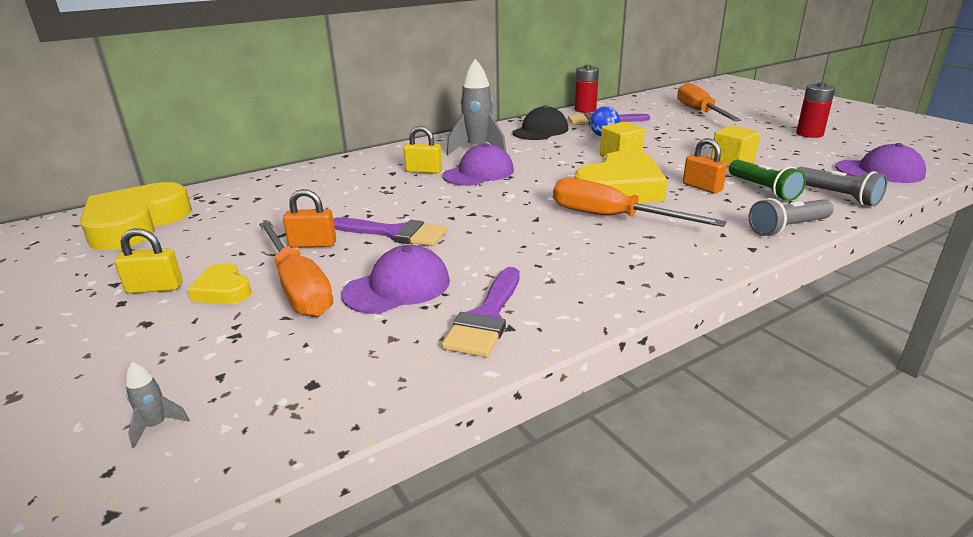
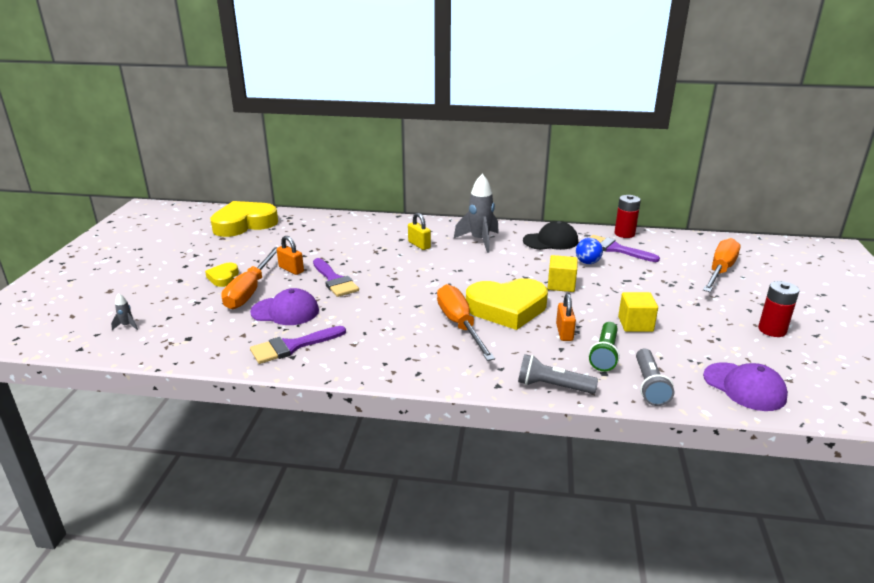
camera: 40 degrees right, 0 degrees up
yellow padlock [114,228,183,294] -> none
purple cap [443,143,514,186] -> none

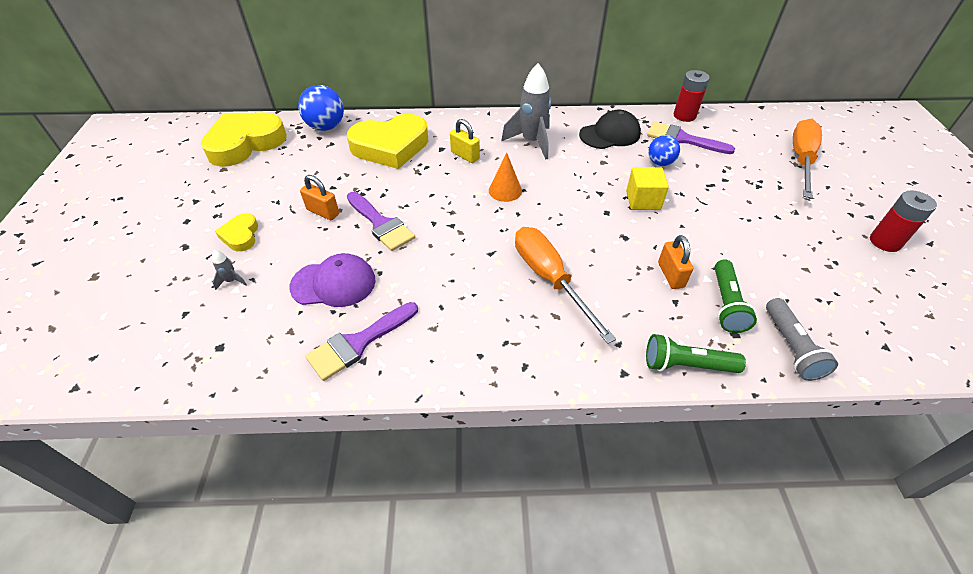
camera: 10 degrees left, 20 degrees up
grey rocket [111,293,138,330] -> grey rocket moved to [212,250,247,290]
orange screwdriver [221,247,278,309] -> none
yellow heart [466,278,548,330] -> yellow heart moved to [347,114,428,169]
grey flashlight [518,354,598,394] -> green flashlight [646,334,746,373]
yellow cube [618,292,658,332] -> none
purple cap [703,363,788,411] -> none
none -> blue ball [298,85,344,131]
none -> orange cone [489,153,522,202]

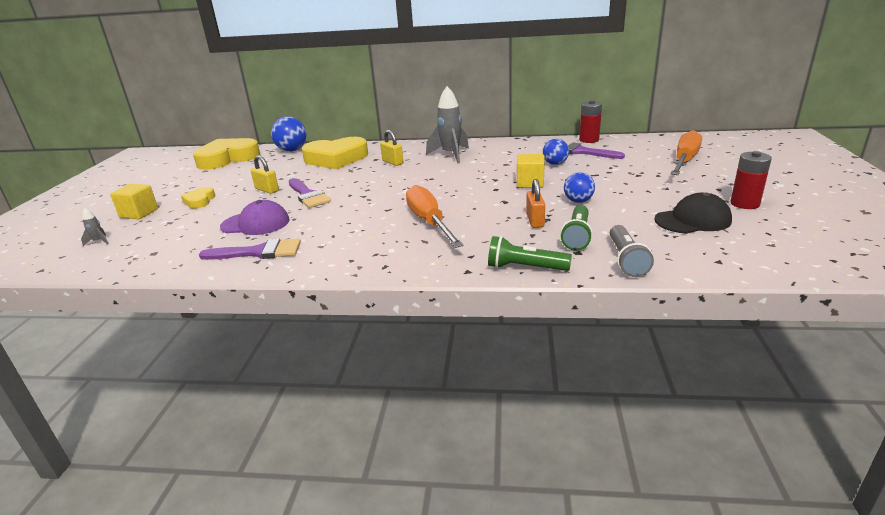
camera: 10 degrees right, 20 degrees down
grey rocket [212,250,247,290] -> grey rocket moved to [81,208,109,246]
orange padlock [300,175,339,220] -> yellow padlock [251,155,279,194]
purple brush [305,302,418,381] -> purple brush turned 150 degrees counterclockwise [199,239,301,260]
orange cone [489,153,522,202] -> none
black cap [579,110,641,149] -> black cap moved to [654,192,732,234]
none -> yellow cube [110,184,158,219]
none -> blue ball [564,172,595,203]

